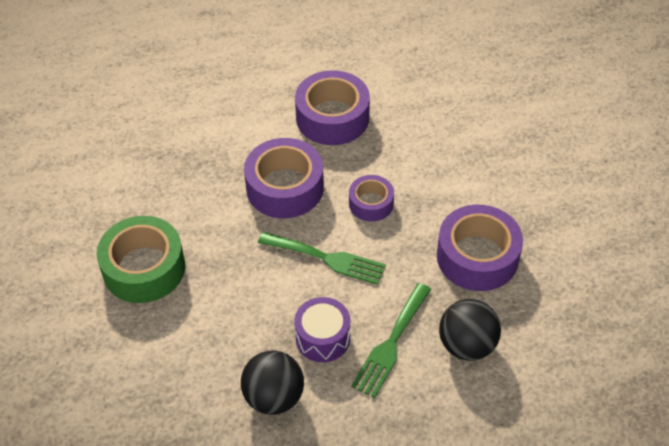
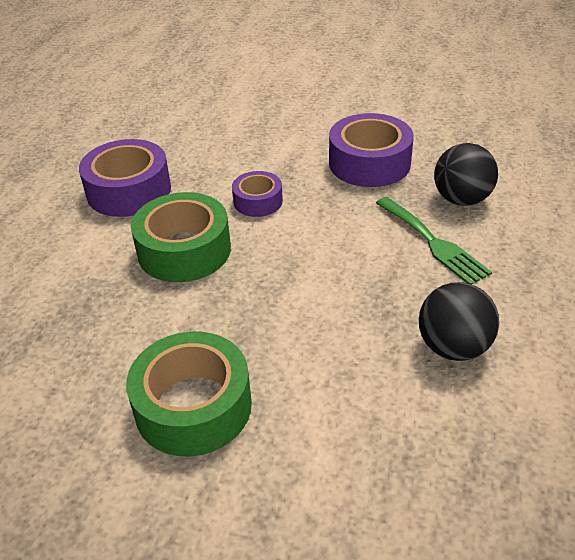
camera: 60 degrees left, 10 degrees down
purple tape [244,138,324,218] -> green tape [131,192,231,282]
green fork [258,232,386,285] -> none
purple drum [294,297,350,362] -> none

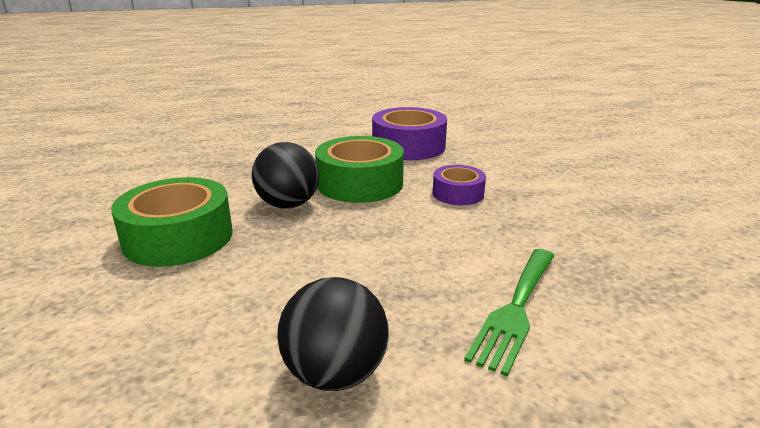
camera: 60 degrees right, 15 degrees down
purple tape [329,113,414,187] -> none
black ball [434,143,498,206] -> black ball moved to [252,142,319,208]

